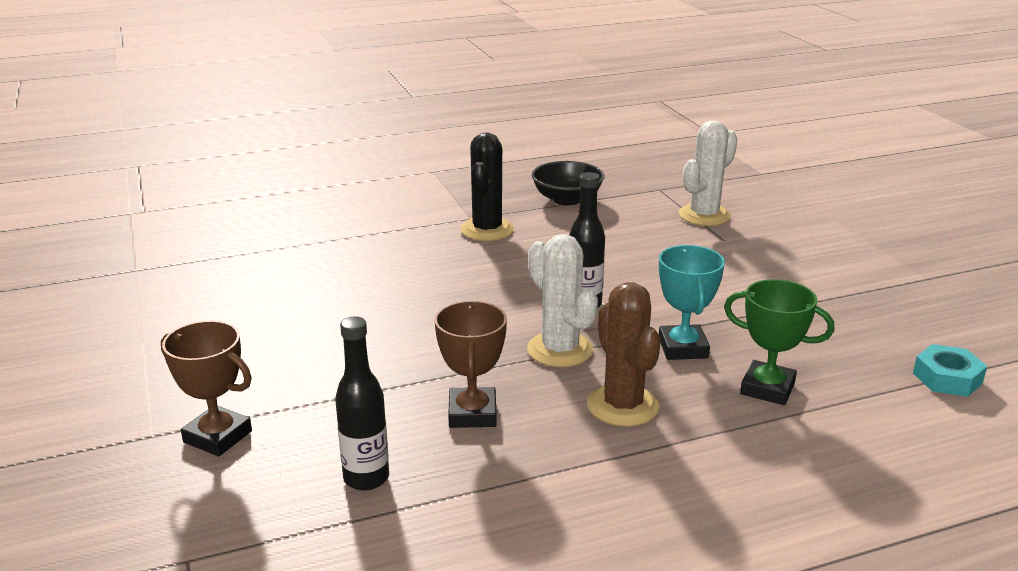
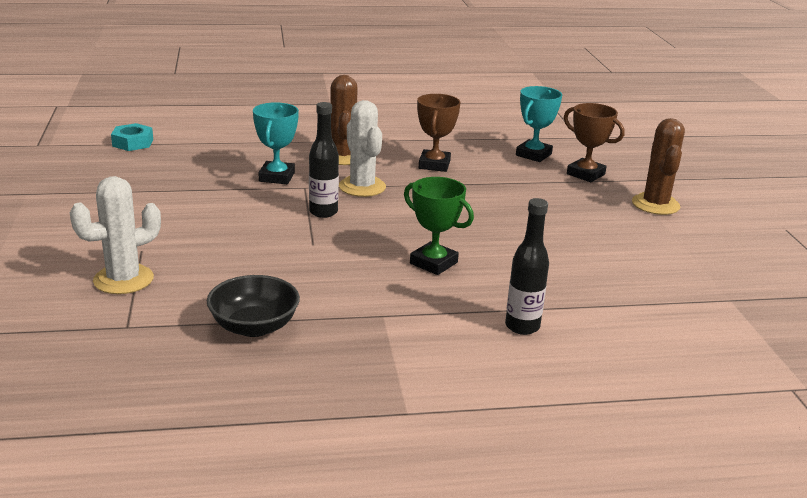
camera: 170 degrees left, 0 degrees up
black bottle [335,316,389,491] -> black bottle moved to [505,198,549,335]
black cactus [461,132,514,241] -> none
green trophy [724,279,834,405] -> green trophy moved to [404,177,474,275]
none -> turquoise trophy [516,86,562,162]
none -> brown cactus [632,118,685,215]

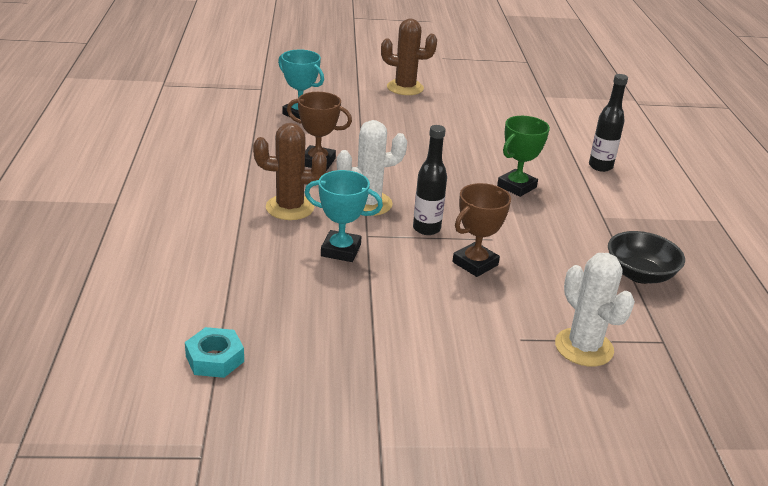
camera: 85 degrees left, 5 degrees up
brown trophy [564,103,624,182] -> brown trophy moved to [452,183,511,277]

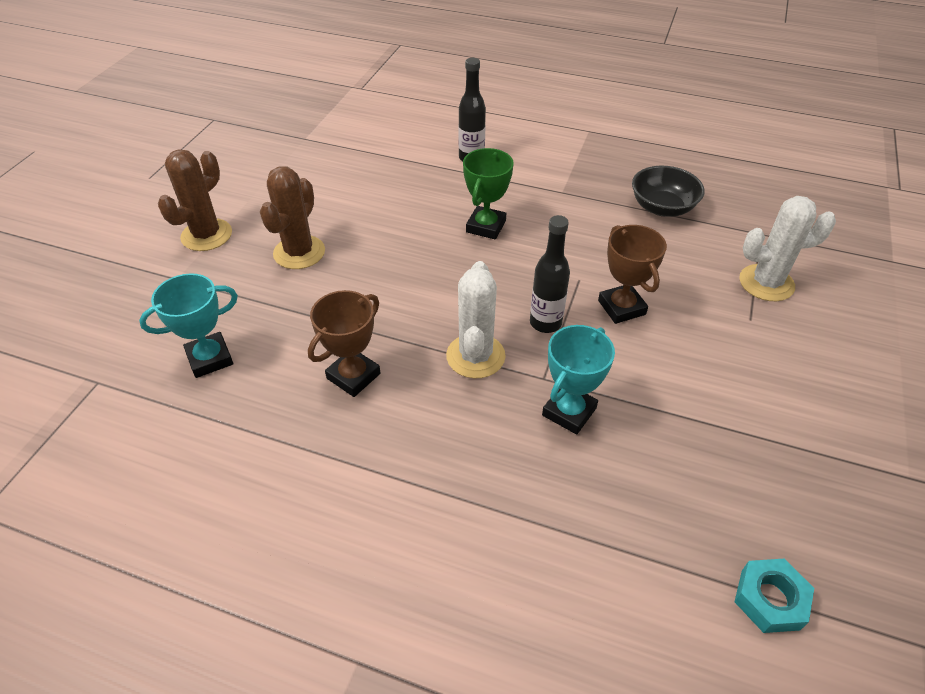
camera: 65 degrees left, 15 degrees up
brown cactus [253,123,327,220] -> brown cactus moved to [260,166,325,269]
green trophy [497,116,550,197] -> green trophy turned 45 degrees clockwise [463,148,513,239]

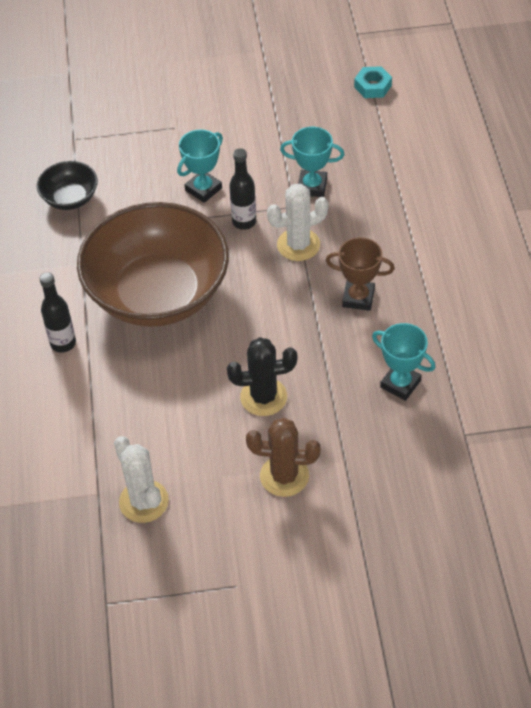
camera: 115 degrees left, 5 degrees up
brown cactus [260,166,325,269] -> black cactus [227,337,297,416]
green trophy [463,148,513,239] -> brown bowl [77,202,229,327]
brown trophy [598,225,667,324] -> turquoise trophy [177,130,223,203]
white cactus [739,196,836,301] -> white cactus moved to [114,436,169,523]

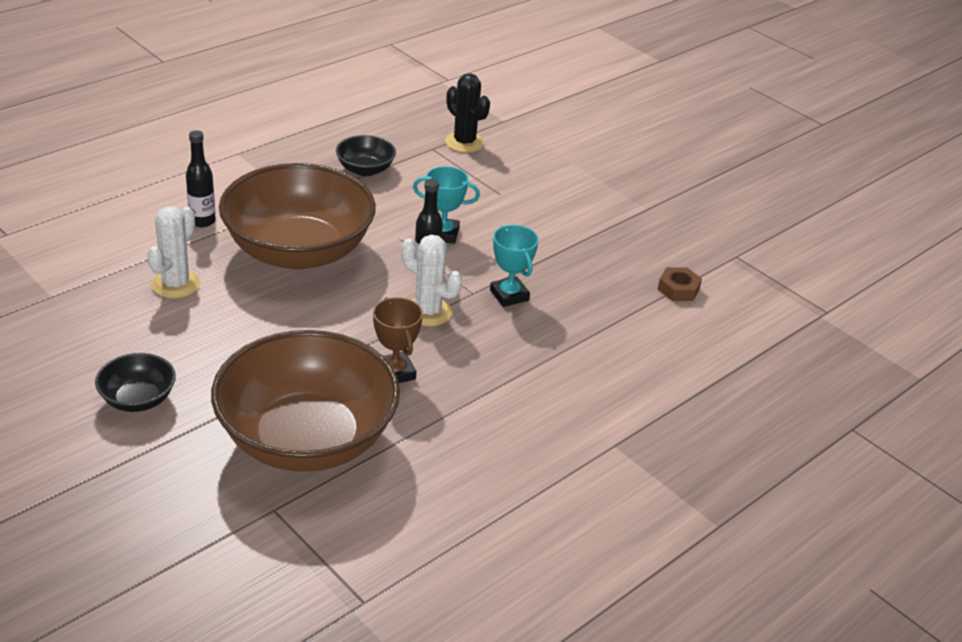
camera: 50 degrees right, 15 degrees down
white cactus [114,436,169,523] -> white cactus moved to [147,206,200,298]
black cactus [227,337,297,416] -> black cactus moved to [445,73,490,153]
brown cactus [246,418,321,497] -> black bowl [95,353,176,412]
turquoise nut [354,66,392,98] -> brown nut [658,267,702,301]
turquoise trophy [372,323,436,401] -> brown bowl [211,330,400,472]

